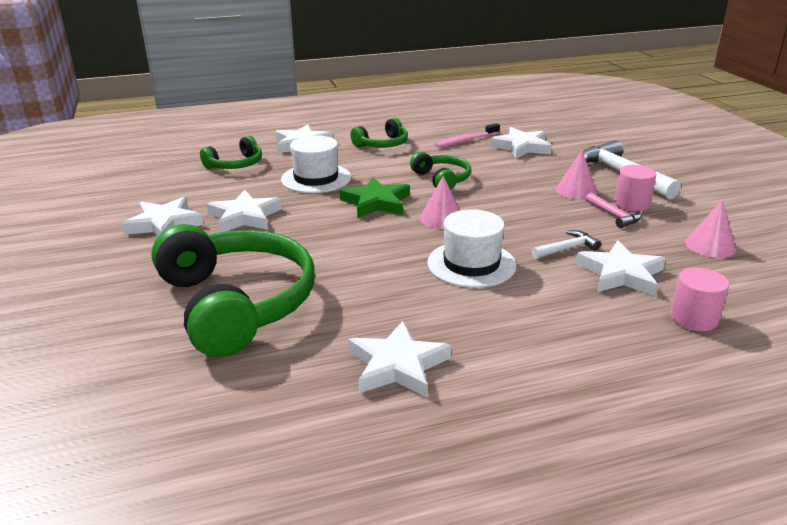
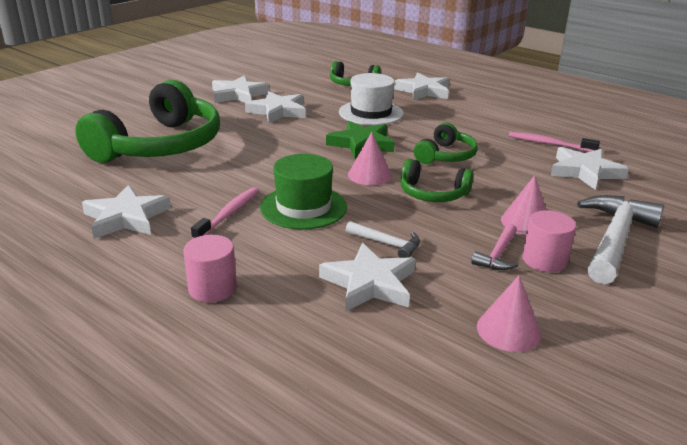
camera: 55 degrees right, 0 degrees up
green headphones [350,118,408,148] -> green headphones moved to [400,159,474,202]
white hat [427,209,517,288] -> green hat [260,154,347,230]
pink cylinder [670,267,729,332] -> pink cylinder moved to [183,235,237,302]
none -> pink toothbrush [191,187,259,239]

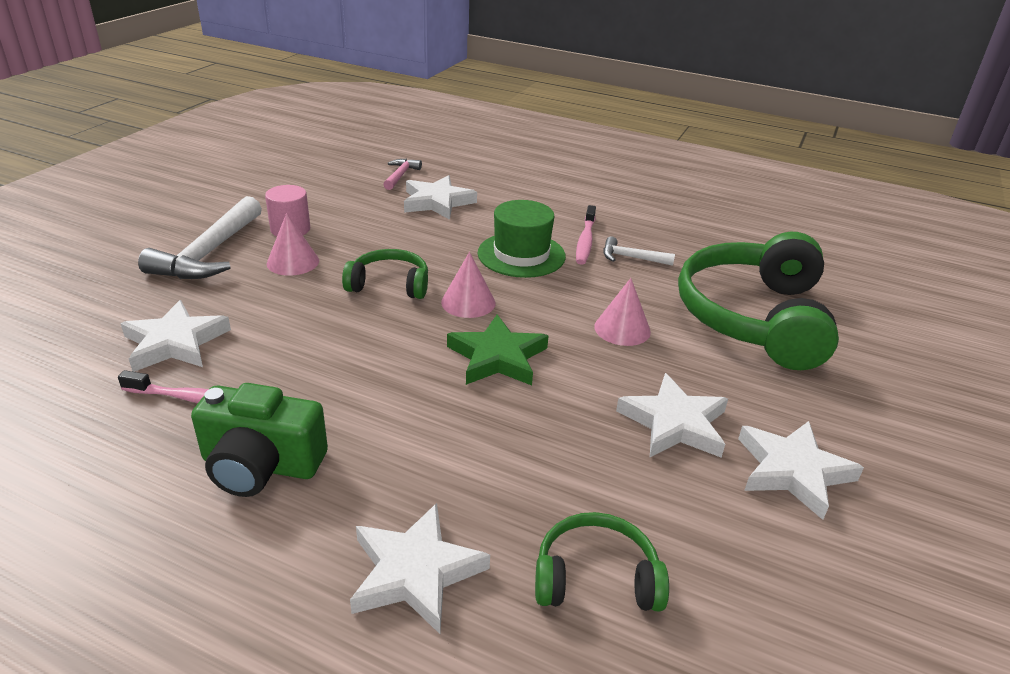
camera: 165 degrees right, 5 degrees up
white star [82,185,171,239] -> none
pink cylinder [183,235,237,302] -> none
white hat [339,73,404,125] -> none
white hammer [346,221,420,258] -> white hammer moved to [603,236,675,266]
green headphones [414,122,478,164] -> none
pink hammer [471,224,519,270] -> pink hammer moved to [383,159,422,190]
pink cone [477,276,541,352] -> pink cone moved to [594,278,651,346]
none -> green camera [191,383,328,497]

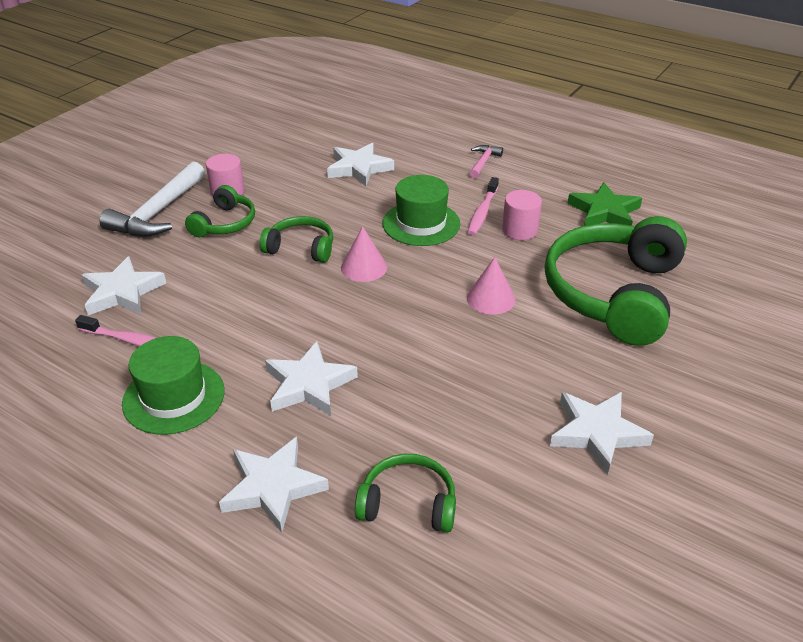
camera: 10 degrees right, 5 degrees up
green camera [191,383,328,497] -> green hat [122,336,225,435]
pink cone [267,213,319,276] -> green headphones [185,185,255,238]
pink hammer [383,159,422,190] -> pink hammer moved to [469,145,503,178]
green star [447,314,548,385] -> green star moved to [567,182,642,226]
white hammer [603,236,675,266] -> pink cylinder [502,190,542,240]
white star [616,373,728,458] -> white star moved to [265,341,358,416]

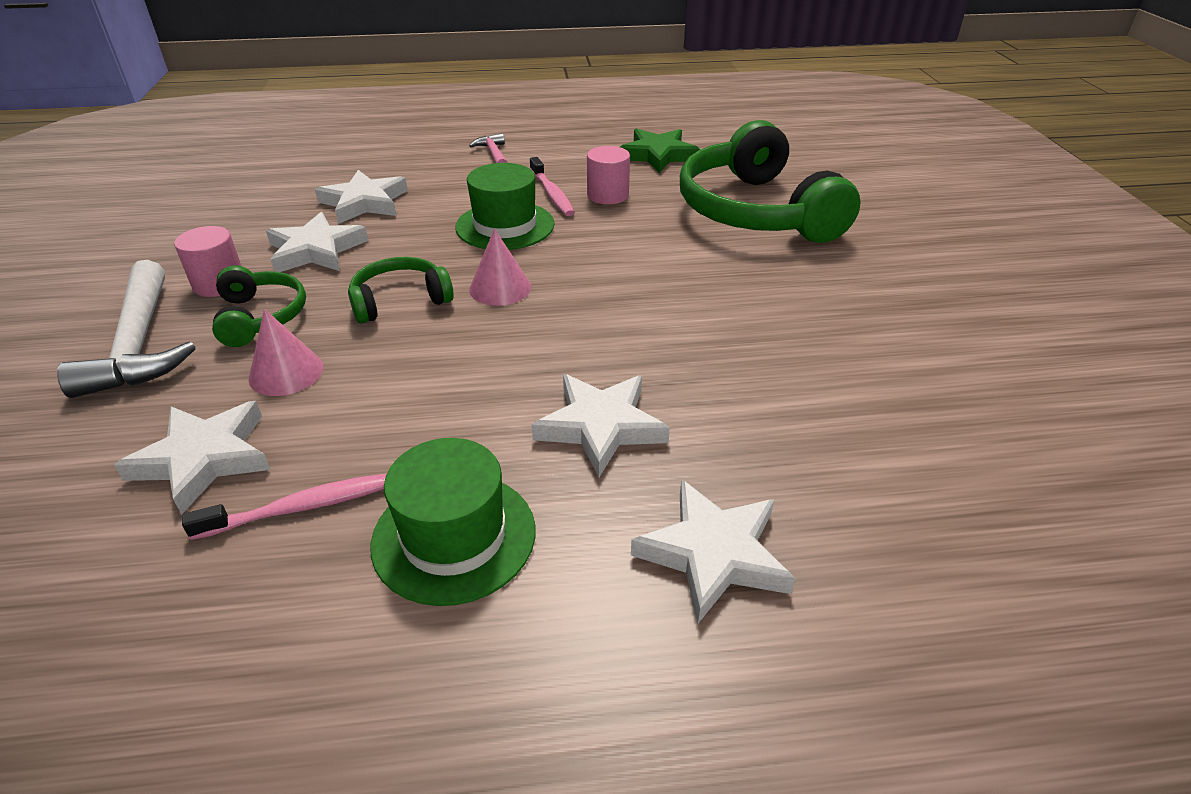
camera: 40 degrees left, 0 degrees up
green headphones [355,454,456,532] -> none
pink cone [467,257,516,314] -> pink cone moved to [249,309,323,396]
white star [550,392,654,475] -> white star moved to [266,212,368,272]

